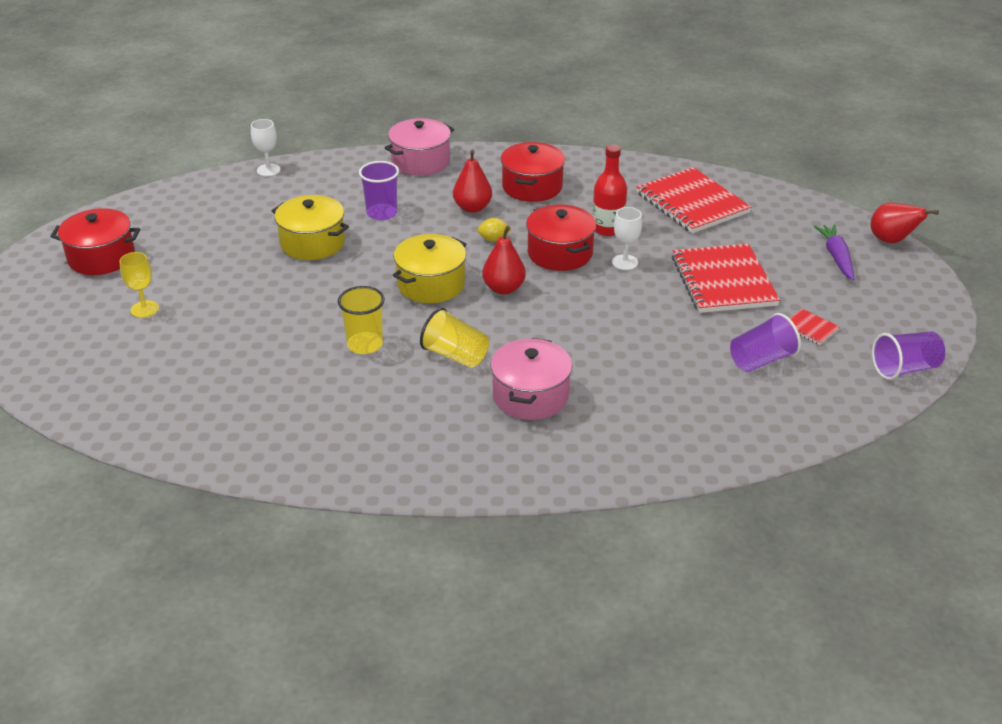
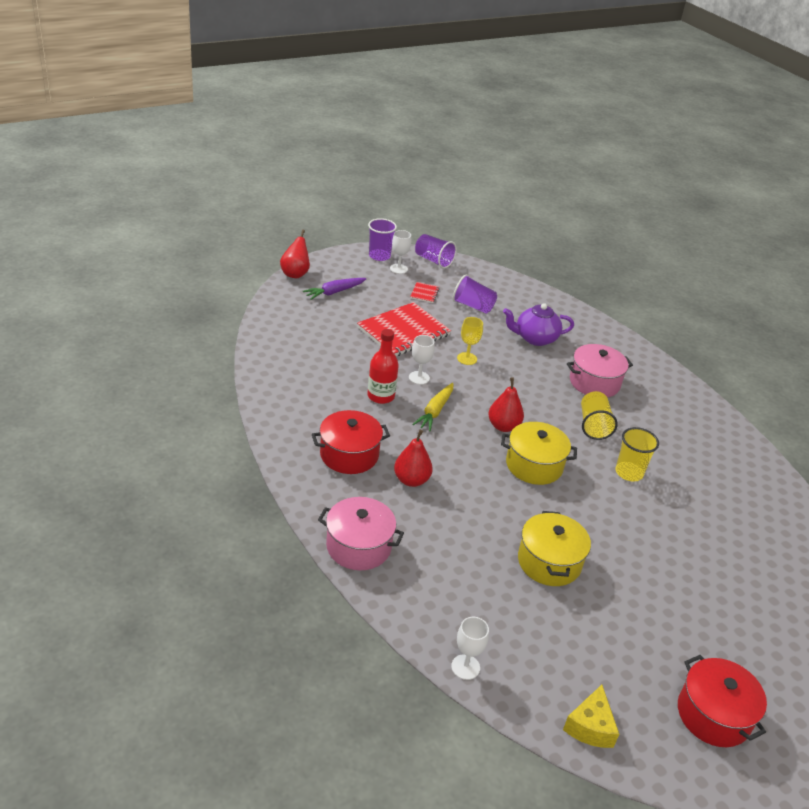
camera: 125 degrees left, 0 degrees up
yellow goblet [119,252,159,318] -> yellow goblet moved to [457,317,483,365]
purple cup [359,161,399,220] -> purple cup moved to [368,218,397,261]
yellow lemon [477,218,511,242] -> none
red pot [526,205,596,271] -> yellow carrot [412,383,453,431]
red notebook [636,167,751,233] -> none
none -> white goblet [390,230,411,274]
none -> purple teapot [503,303,574,346]
none -> yellow cheese [563,685,619,748]

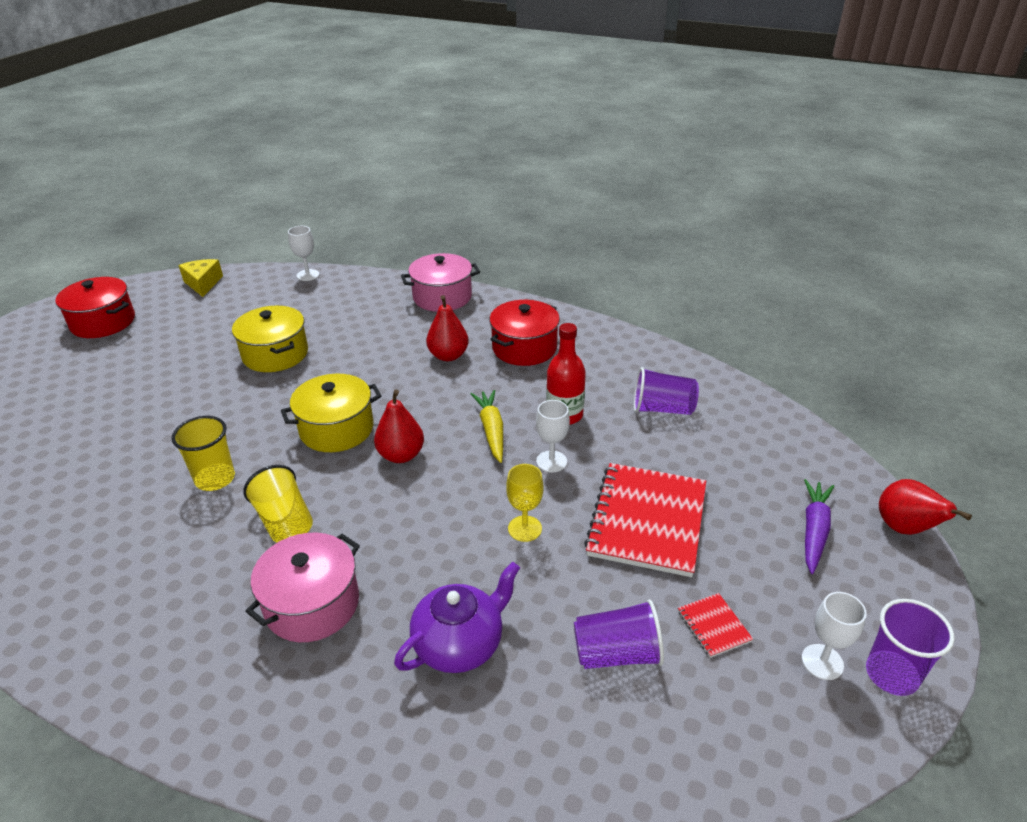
camera: 150 degrees right, 0 degrees up
purple cup [415,234,457,269] -> purple cup moved to [634,367,699,415]

